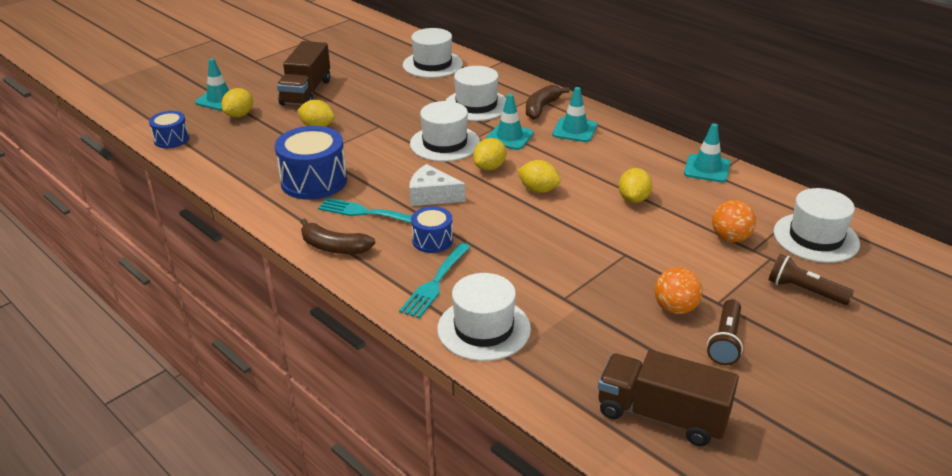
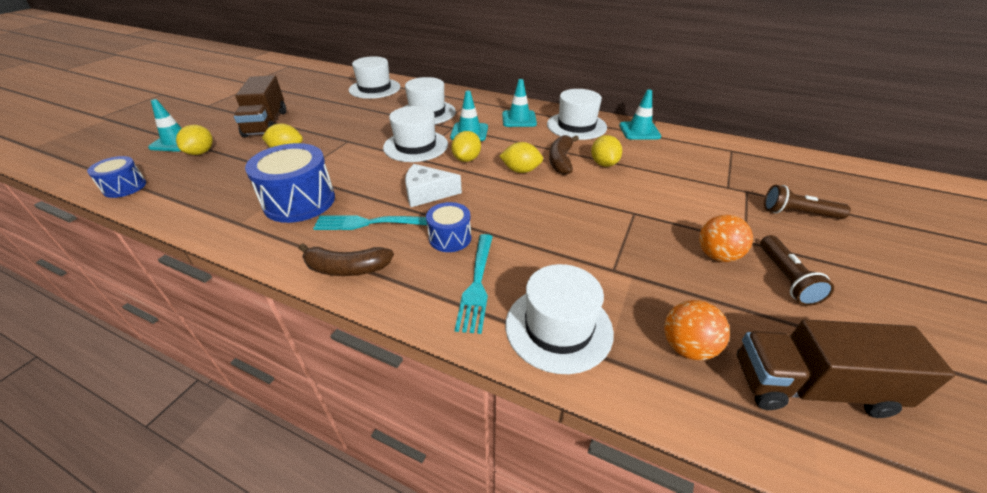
camera: 20 degrees left, 5 degrees up
brown banana [526,85,570,120] -> brown banana moved to [549,135,579,175]
orange ball [712,200,756,242] -> orange ball moved to [664,300,730,360]
white hat [773,188,860,263] -> white hat moved to [547,89,607,140]

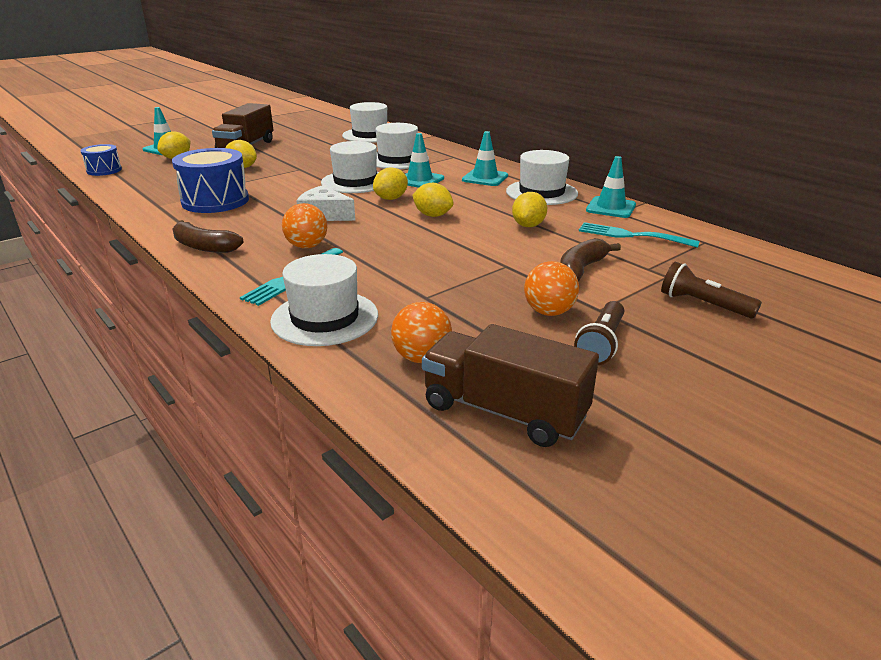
camera: 25 degrees right, 10 degrees down
turquoise fork [313,215,427,230] -> turquoise fork moved to [579,222,700,248]
blue drum [426,202,471,252] -> orange ball [282,203,327,249]
brown banana [549,135,579,175] -> brown banana moved to [560,238,621,282]

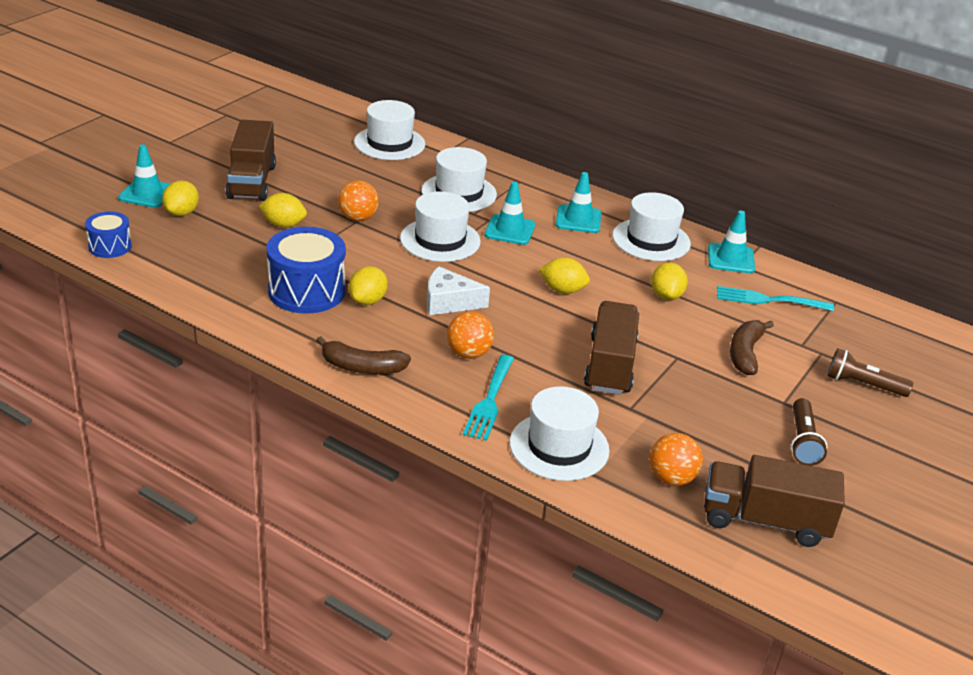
camera: 20 degrees left, 5 degrees up
yellow lemon [373,168,408,200] -> yellow lemon moved to [349,266,388,305]
orange ball [524,261,579,316] -> orange ball moved to [338,180,379,221]
none -> brown truck [584,301,639,395]

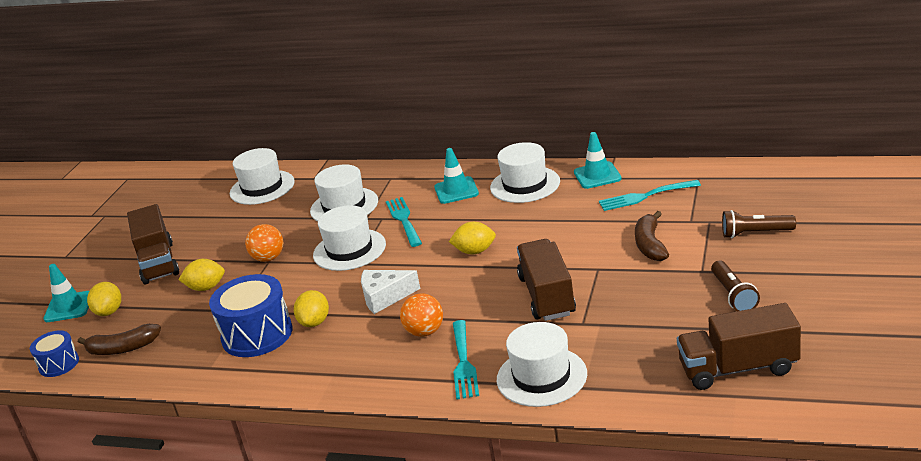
camera: 10 degrees left, 5 degrees down
brown banana [316,336,411,375] -> brown banana moved to [78,324,161,355]
turquoise traffic cone [484,182,535,245] -> turquoise fork [386,197,422,247]
orange ball [650,433,703,486] -> none
yellow lemon [651,262,688,300] -> none

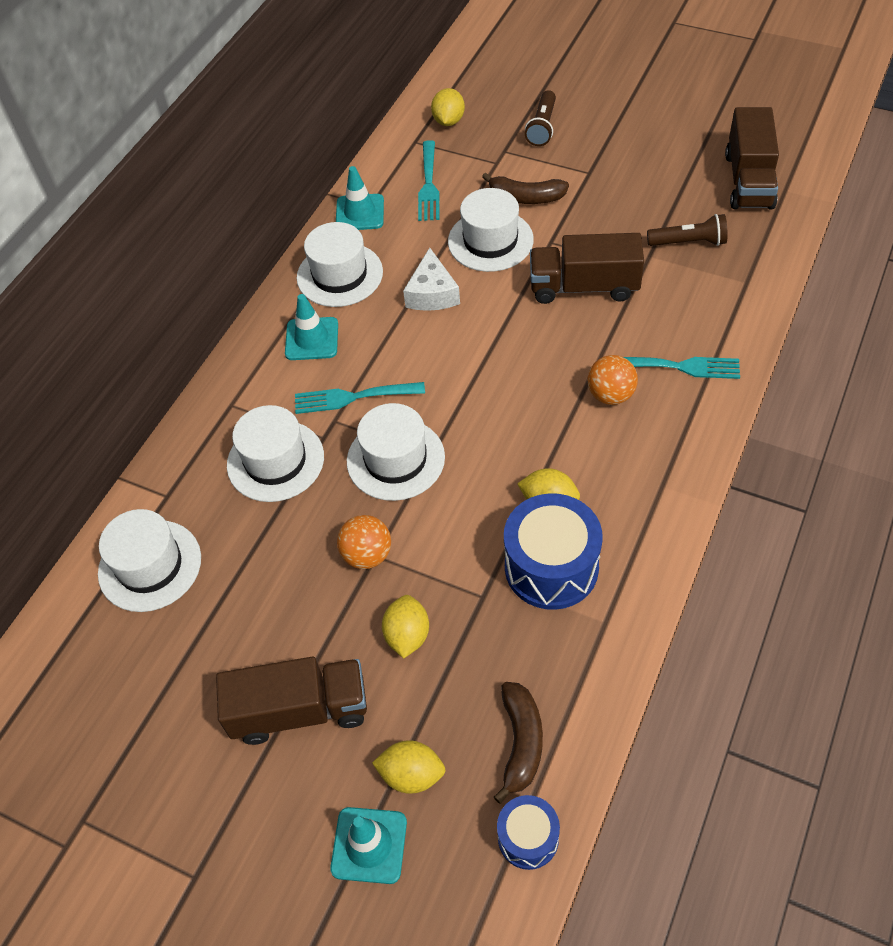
camera: 80 degrees left, 25 degrees up
white cheese [361,270,420,314] -> white cheese moved to [403,247,460,311]
yellow lemon [449,222,496,255] -> yellow lemon moved to [431,88,465,126]
white hat [497,322,587,407] -> white hat moved to [448,188,534,272]
brown flashlight [711,261,760,311] -> brown flashlight moved to [647,214,728,246]

